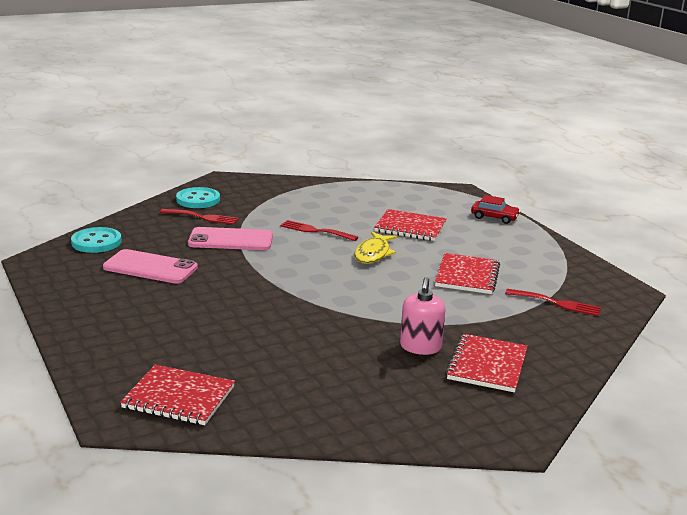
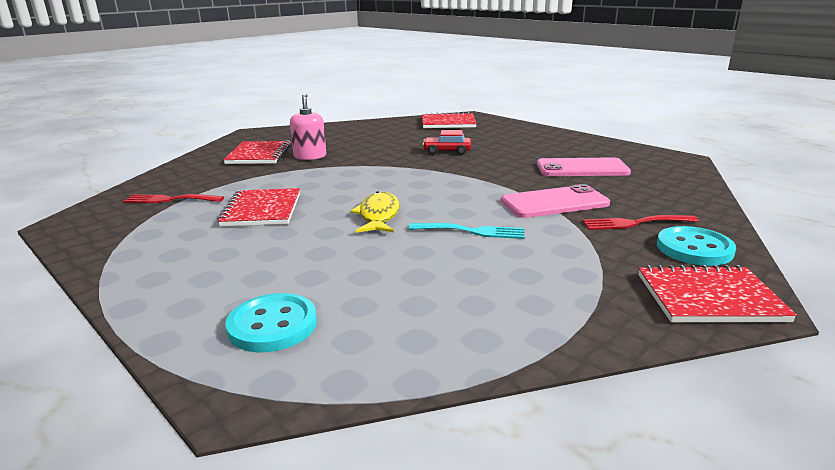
camera: 165 degrees right, 0 degrees up
turquoise button [71,227,122,253] -> turquoise button moved to [225,293,317,352]
red fork [280,220,358,241] -> turquoise fork [409,223,524,239]
red notebook [374,209,447,241] -> red notebook moved to [639,265,797,322]
red car [471,195,520,224] -> red car moved to [423,130,471,155]

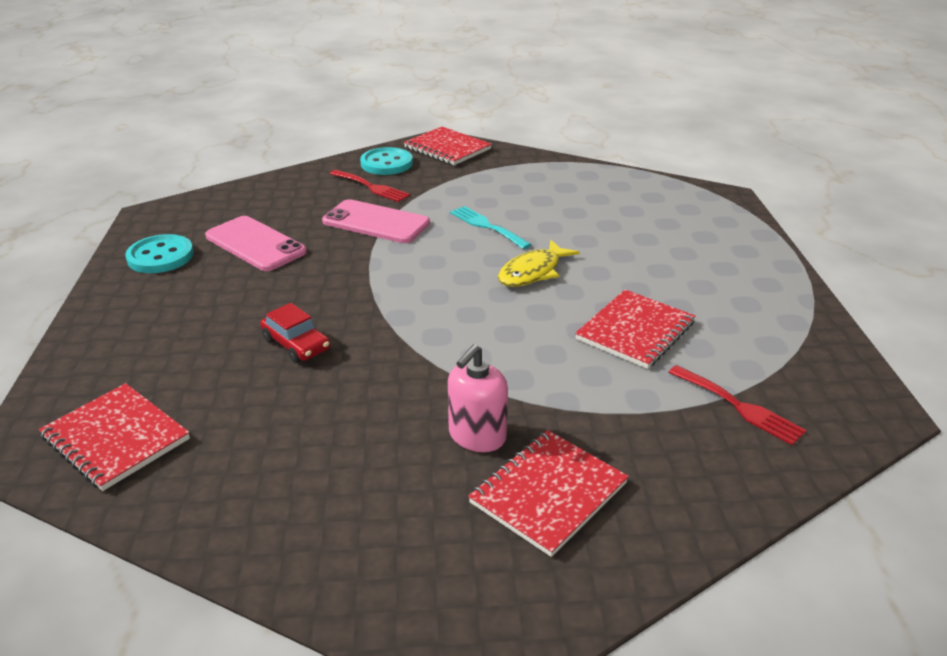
camera: 140 degrees left, 10 degrees up
turquoise button [225,293,317,352] -> turquoise button moved to [125,234,194,273]

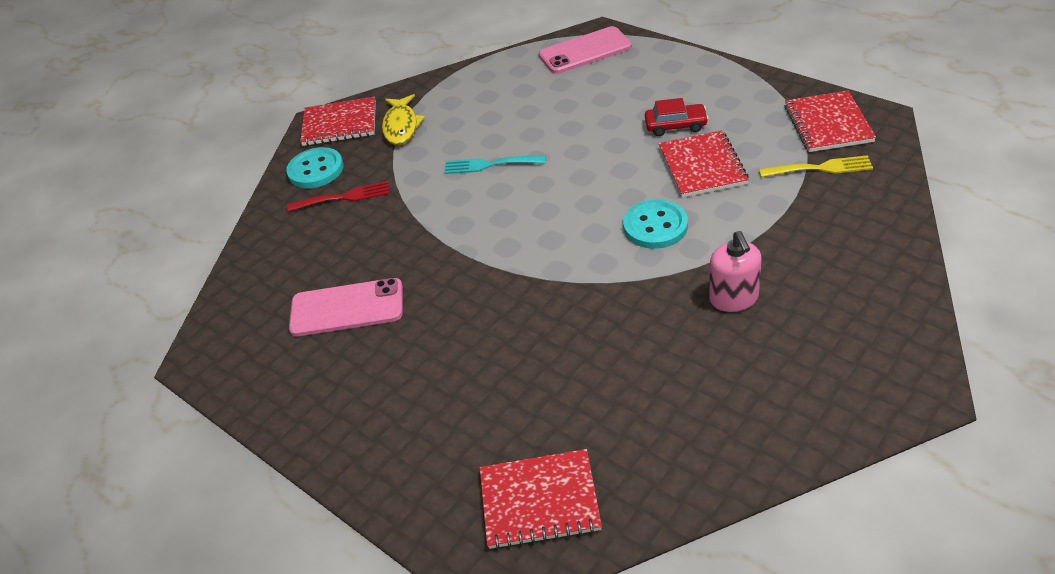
camera: 40 degrees left, 10 degrees up
turquoise button [125,234,194,273] -> turquoise button moved to [623,199,688,249]
red car [260,303,330,363] -> red car moved to [645,98,709,136]
pink phone [322,199,430,243] -> pink phone moved to [539,26,632,74]
red notebook [468,430,629,557] -> red notebook moved to [784,91,876,152]
yellow fish [498,240,580,287] -> yellow fish moved to [382,94,425,145]
red fork [668,365,806,445] -> yellow fork [759,155,873,177]

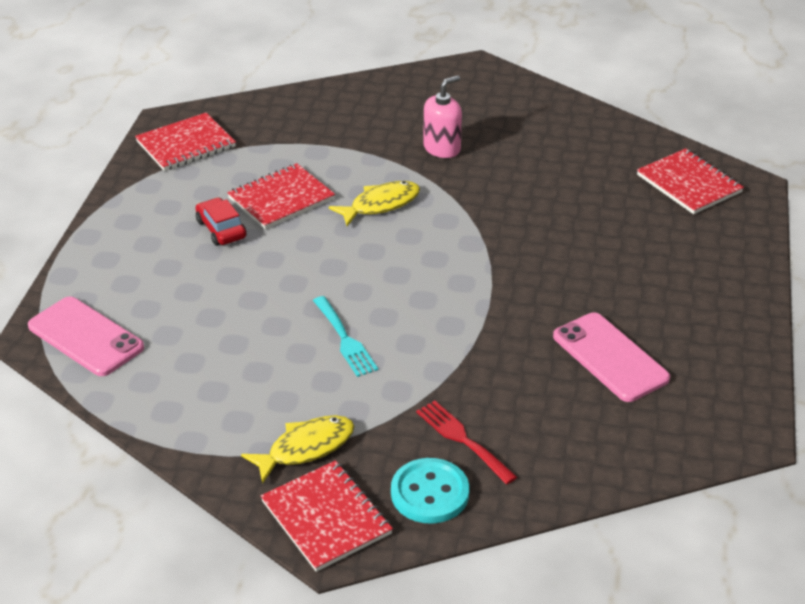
camera: 125 degrees left, 5 degrees down
turquoise button [623,199,688,249] -> yellow fish [329,181,420,226]
yellow fork [759,155,873,177] -> none

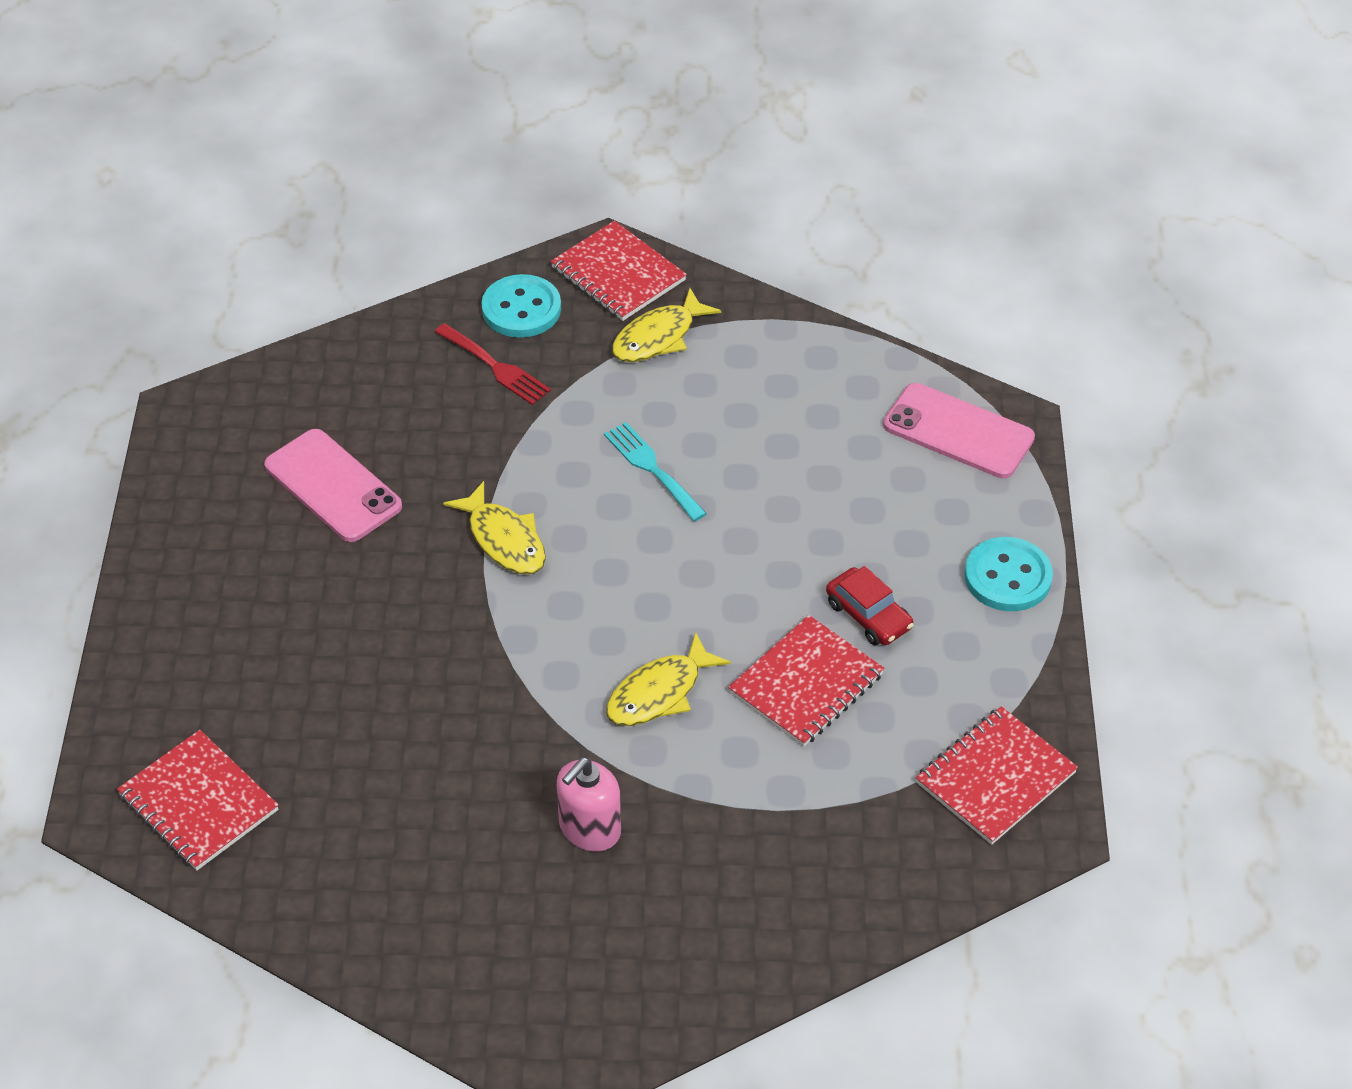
camera: 170 degrees right, 10 degrees up
none -> yellow fish [443,481,546,575]
none -> turquoise button [964,537,1053,611]

